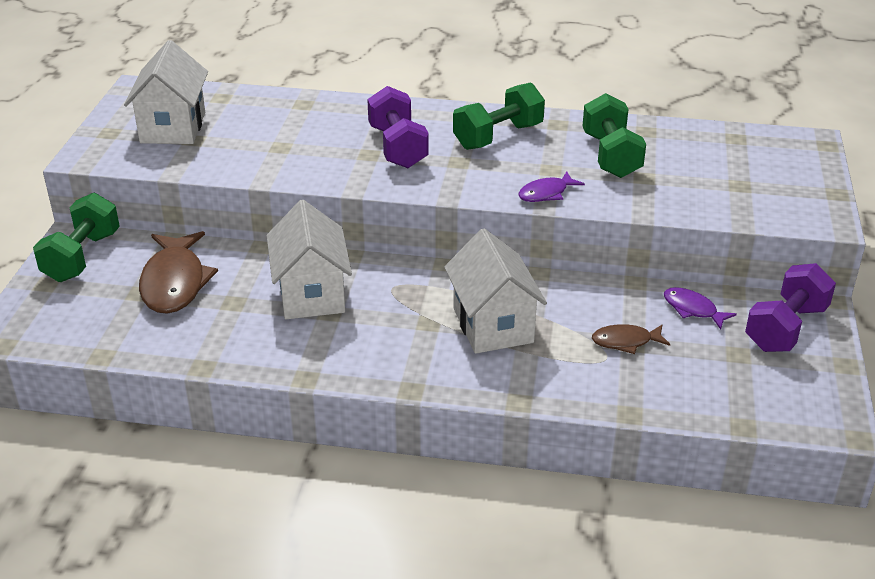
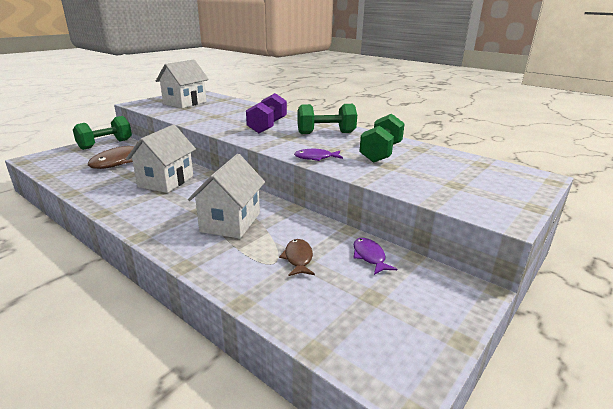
camera: 30 degrees right, 10 degrees down
brown fish [592,324,670,354] -> brown fish turned 60 degrees clockwise [279,239,315,276]
purple dumbbell [745,263,836,352] -> none

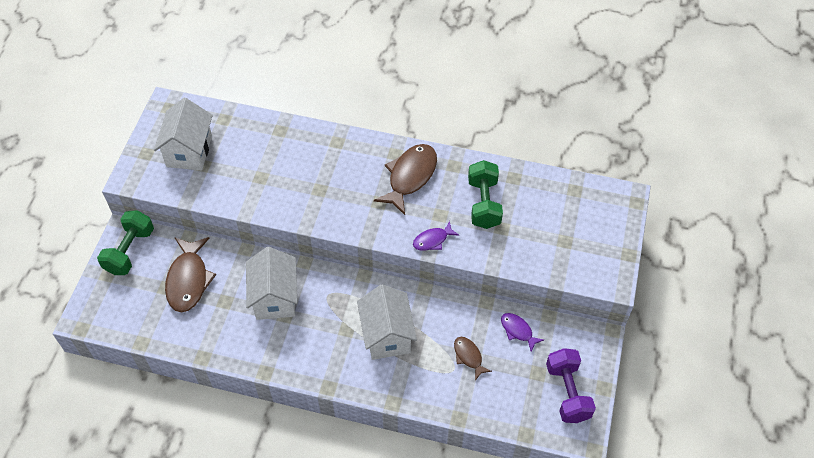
camera: 25 degrees left, 30 degrees up
purple dumbbell [246,93,287,133] -> purple dumbbell moved to [546,348,596,423]
green dumbbell [297,104,357,134] -> brown fish [374,144,437,215]

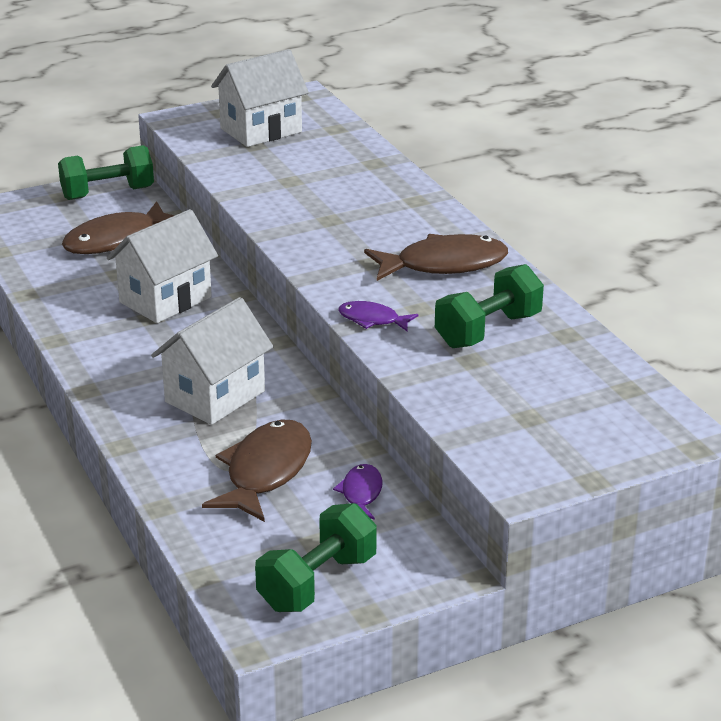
camera: 50 degrees right, 25 degrees down
brown fish [454,337,492,380] -> brown fish [202,420,312,522], size x1.89
purple dumbbell [546,348,596,423] -> green dumbbell [255,503,377,612]

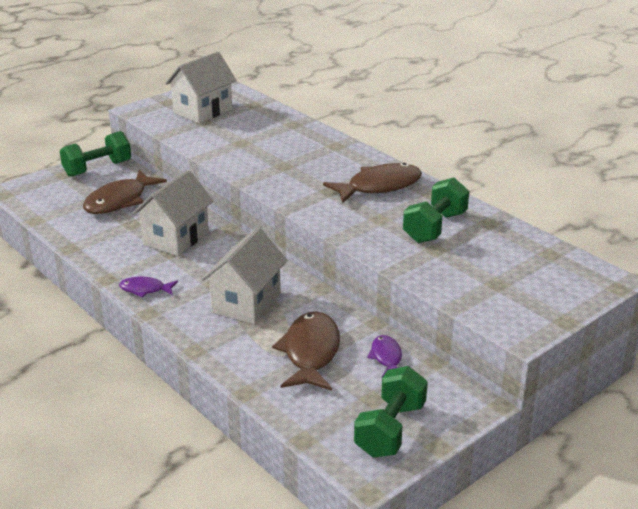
camera: 15 degrees left, 0 degrees up
purple fish [338,301,418,332] -> purple fish moved to [119,277,178,297]

